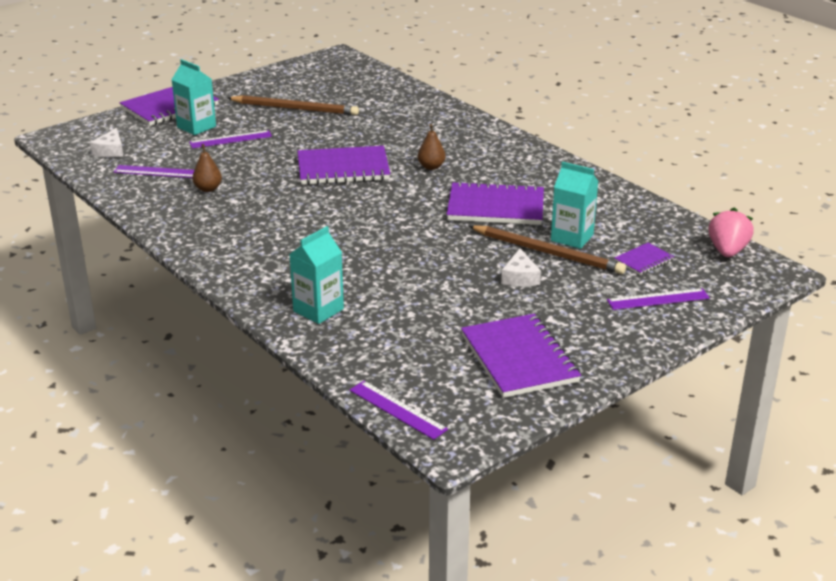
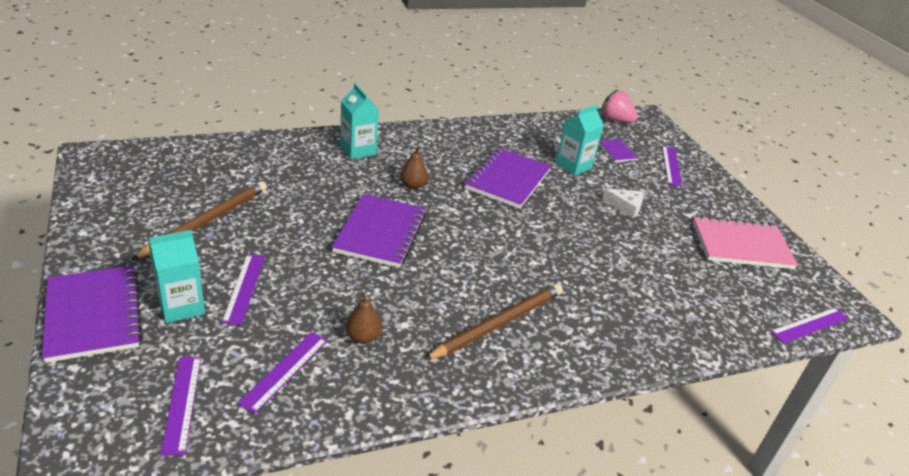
camera: 75 degrees left, 5 degrees up
white cheese [90,128,123,157] -> purple ruler [160,357,201,455]
turquoise carton [289,226,344,324] -> turquoise carton moved to [340,83,379,159]
purple notebook [461,314,581,398] -> pink notebook [693,216,798,269]
brown pencil [469,225,626,274] -> brown pencil moved to [424,284,563,360]

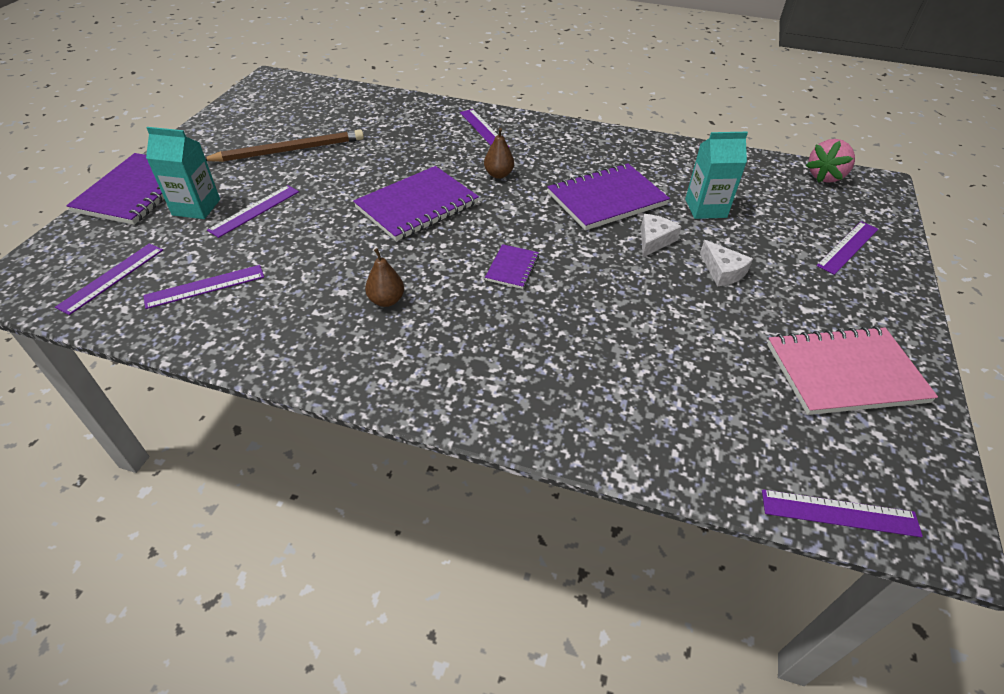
camera: 40 degrees right, 10 degrees up
turquoise carton [340,83,379,159] -> purple ruler [460,109,510,147]
brown pear [345,292,382,344] -> brown pear moved to [365,248,404,307]
brown pencil [424,284,563,360] -> none
purple notebook [599,139,639,162] -> purple notebook moved to [485,244,539,289]
pink strawberry [601,89,638,123] -> pink strawberry turned 120 degrees counterclockwise [806,139,855,183]
pink notebook [693,216,798,269] -> pink notebook turned 45 degrees counterclockwise [767,326,938,415]
none -> white cheese [641,214,682,257]

